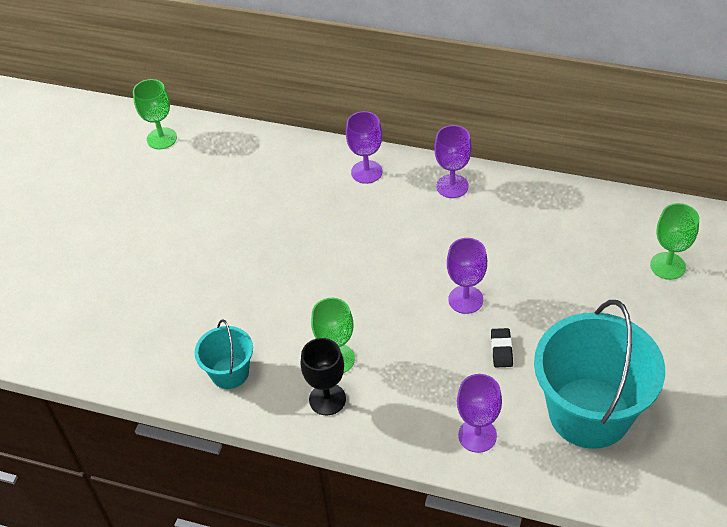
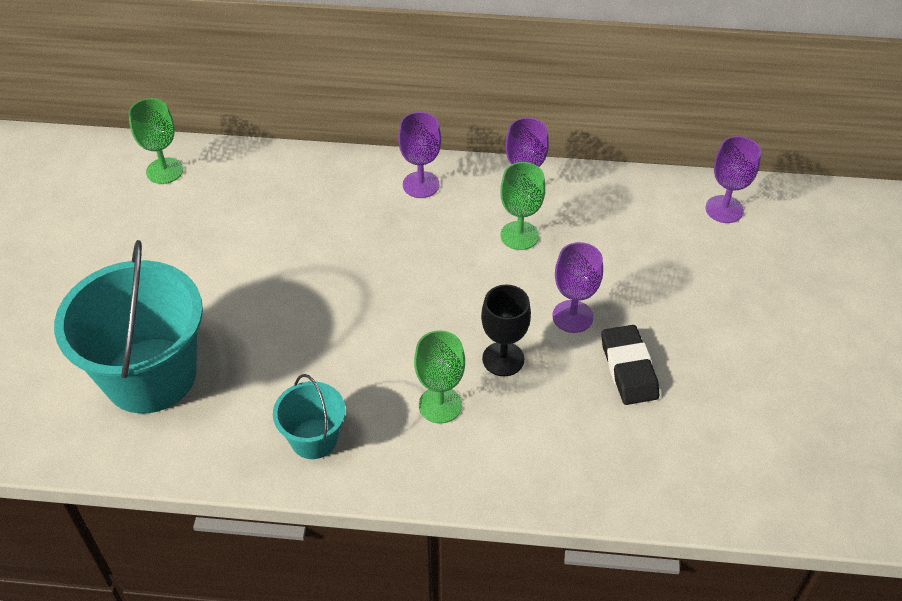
camera: 15 degrees left, 0 degrees up
black goblet [301,338,346,415] -> black goblet moved to [481,285,531,376]
purple goblet [457,374,502,453] -> purple goblet moved to [705,136,761,223]
black eraser [491,328,513,367] -> black eraser [601,325,659,405], size x1.71
turquoise bucket [534,300,665,449] -> turquoise bucket moved to [54,240,203,413]
green goblet [650,203,699,280] -> green goblet moved to [500,162,545,250]

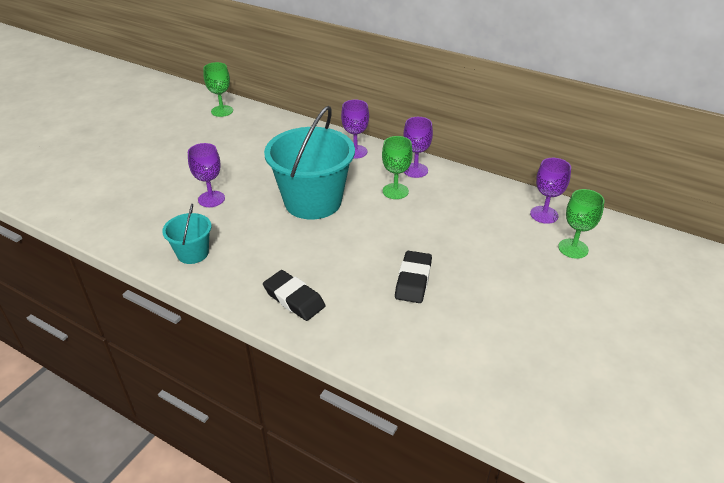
camera: 25 degrees right, 10 degrees down
turquoise bucket [54,240,203,413] -> turquoise bucket moved to [264,106,355,220]
green goblet [414,330,465,423] -> green goblet moved to [558,189,605,259]
black goblet [481,285,531,376] -> none
purple goblet [552,242,603,333] -> purple goblet moved to [188,143,225,207]
none -> black eraser [263,270,325,321]

